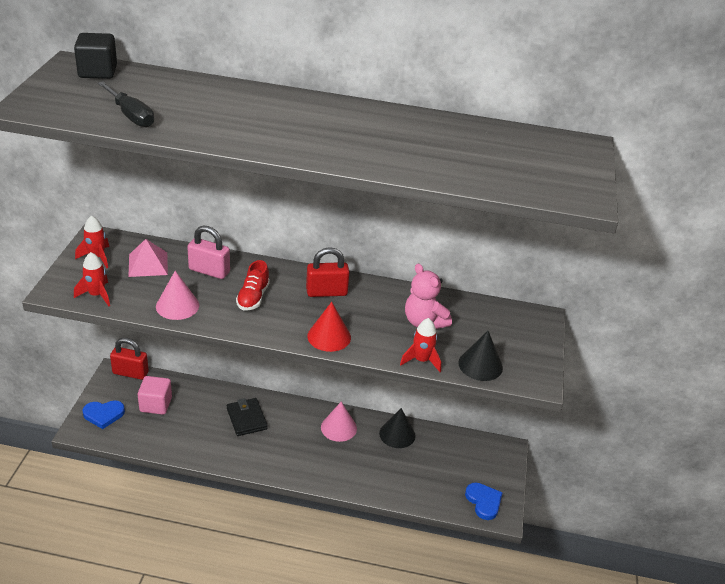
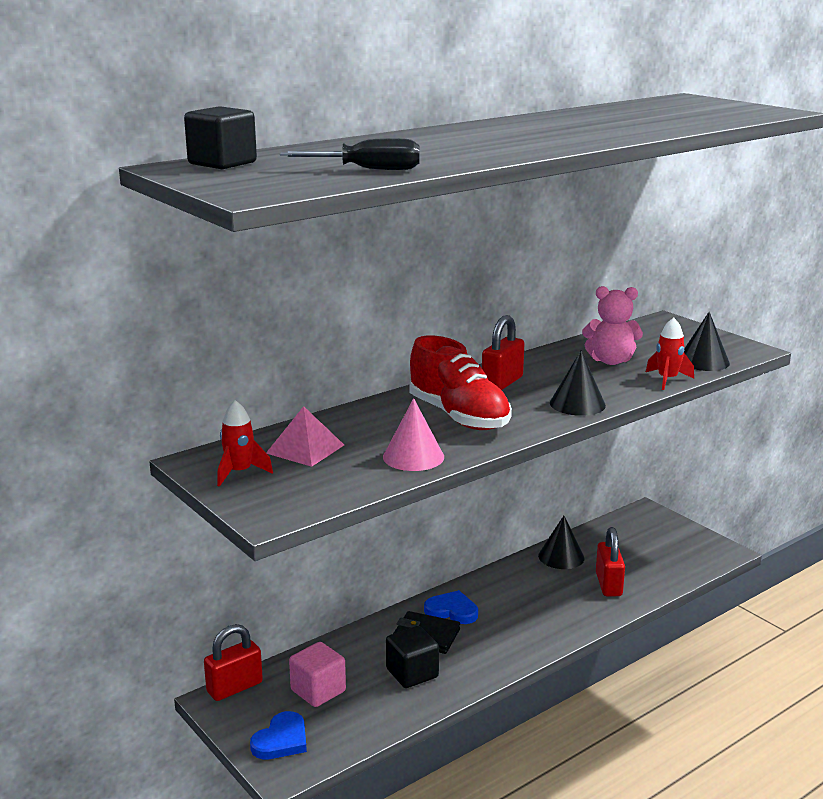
camera: 45 degrees left, 15 degrees down
red rocket [74,252,110,307] -> none
pink padlock [187,225,230,279] -> none
red shoe [236,260,270,310] -> red shoe [410,335,512,430], size x1.76
red cone [307,302,351,352] -> black cone [550,350,606,416]
pink cone [321,402,357,442] -> none
blue heart [465,483,503,520] -> blue heart moved to [424,590,478,624]
none -> black cube [386,626,439,688]
none -> red padlock [596,527,625,596]

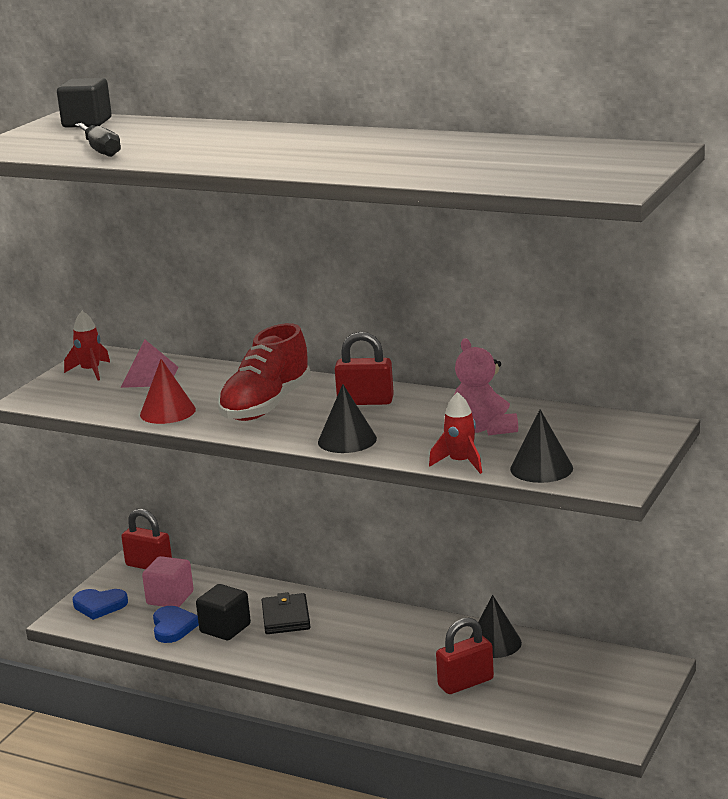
camera: 65 degrees right, 0 degrees up
pink cone [383,398,444,471] -> red cone [140,359,196,424]
blue heart [424,590,478,624] -> blue heart moved to [153,606,199,643]

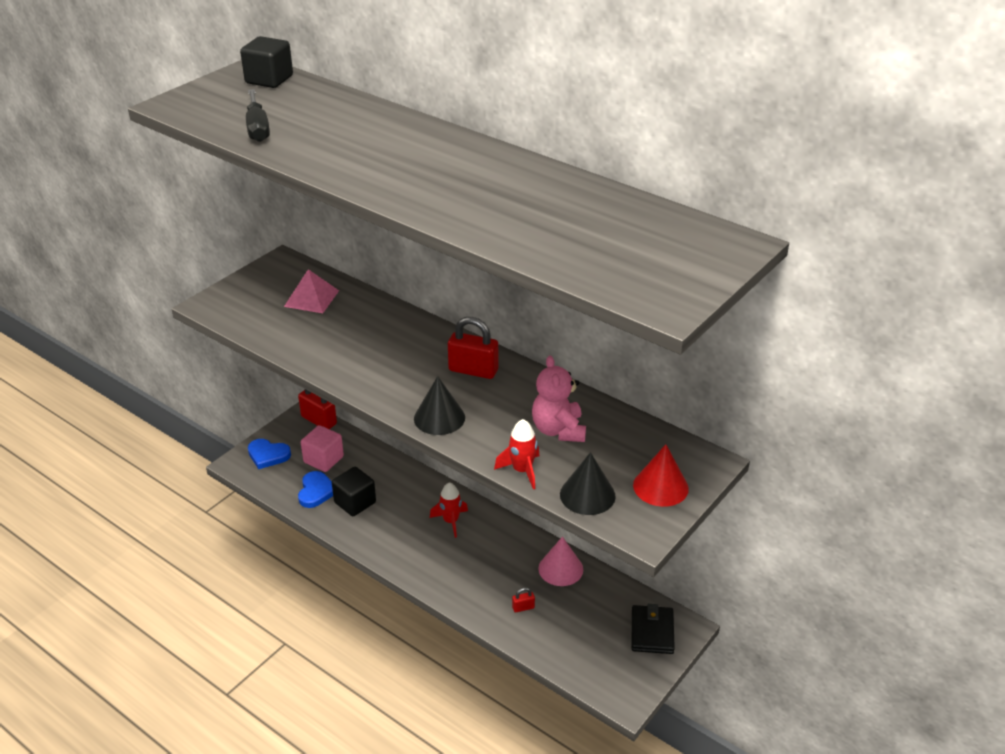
camera: 10 degrees right, 15 degrees up
red rocket [64,311,110,381] -> red rocket moved to [430,482,468,538]
red cone [140,359,196,424] -> red cone moved to [633,444,689,507]
red shoe [218,323,311,421] -> none
black wallet [262,592,310,634] -> black wallet moved to [632,604,675,654]
red padlock [436,617,494,694] -> red padlock [512,587,535,613], size x0.47
black cone [470,595,522,658] -> pink cone [538,536,583,586]

